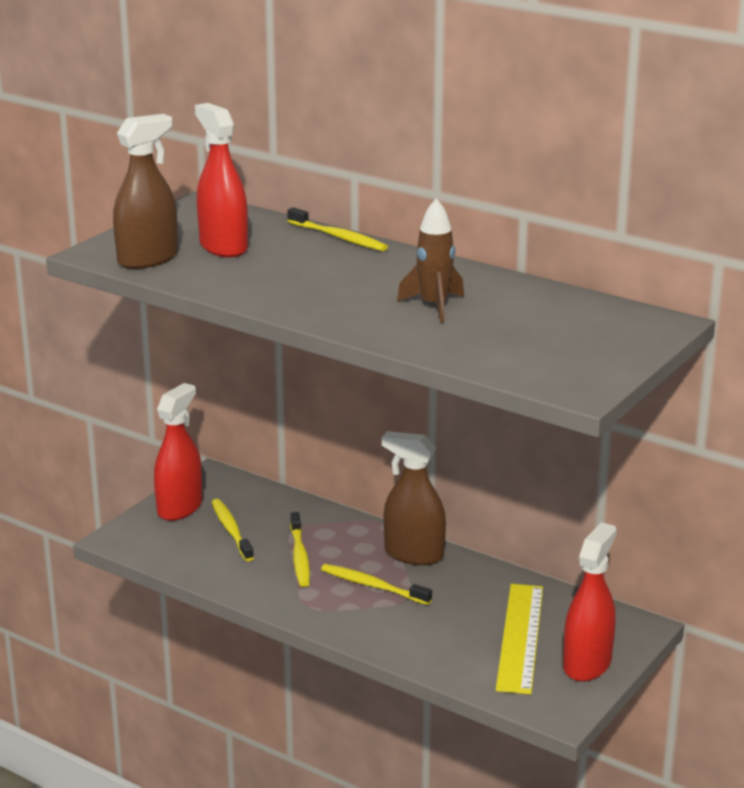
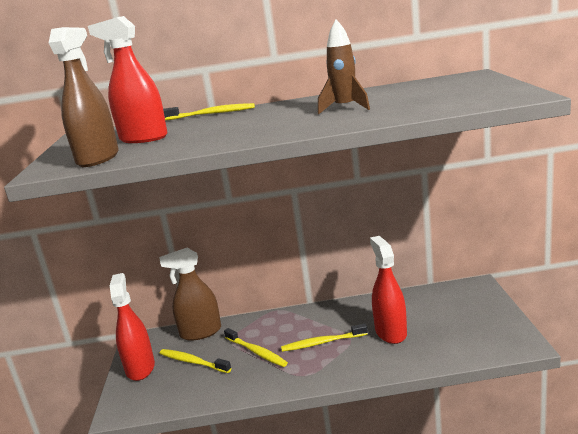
camera: 35 degrees left, 5 degrees down
brown spray bottle [382,431,446,565] -> brown spray bottle moved to [159,248,221,341]
yellow ruler [496,584,543,694] -> none
red spray bottle [563,522,616,682] -> red spray bottle moved to [370,236,407,344]

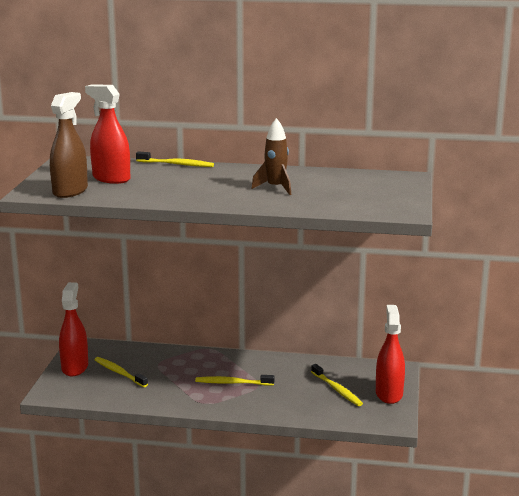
camera: 10 degrees right, 0 degrees up
brown spray bottle [159,248,221,341] -> none
yellow toothbrush [224,328,288,367] -> yellow toothbrush moved to [311,364,363,406]
red spray bottle [370,236,407,344] -> red spray bottle moved to [376,305,405,404]

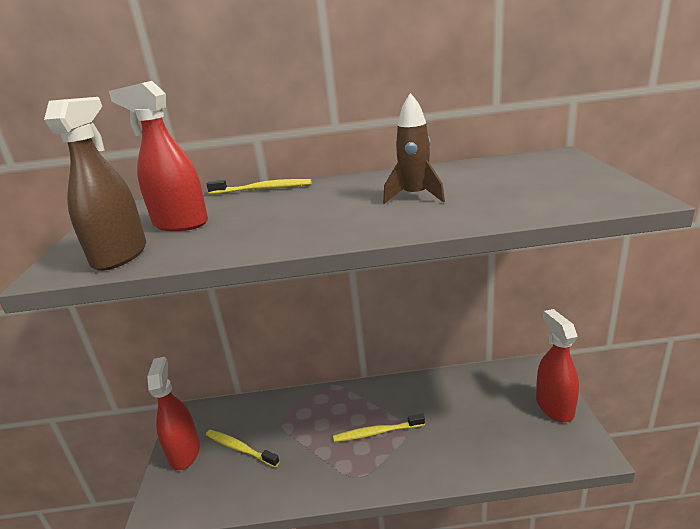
camera: 10 degrees left, 5 degrees up
yellow toothbrush [311,364,363,406] -> none

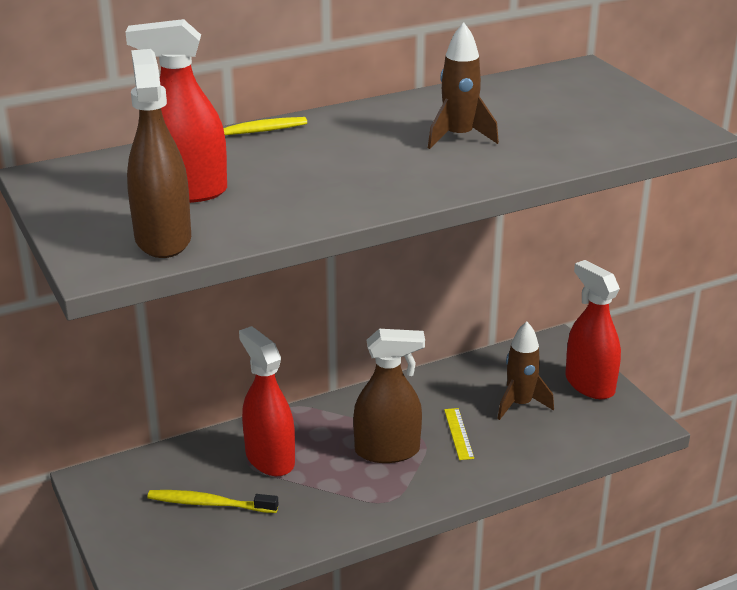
camera: 25 degrees left, 5 degrees up
red spray bottle [147,357,200,470] -> red spray bottle moved to [239,326,295,476]
yellow toothbrush [333,414,425,442] -> brown spray bottle [353,329,425,463]
none -> yellow ruler [444,408,474,460]
none -> brown rocket [497,322,554,420]

